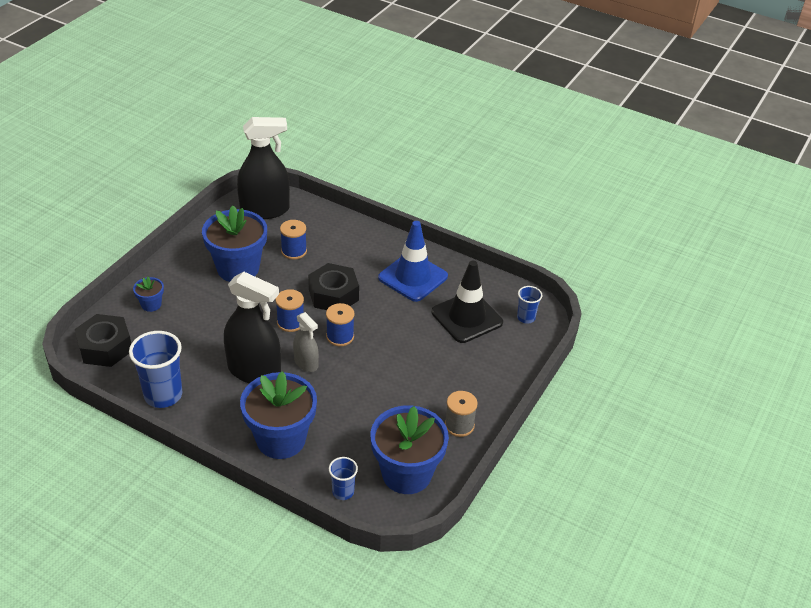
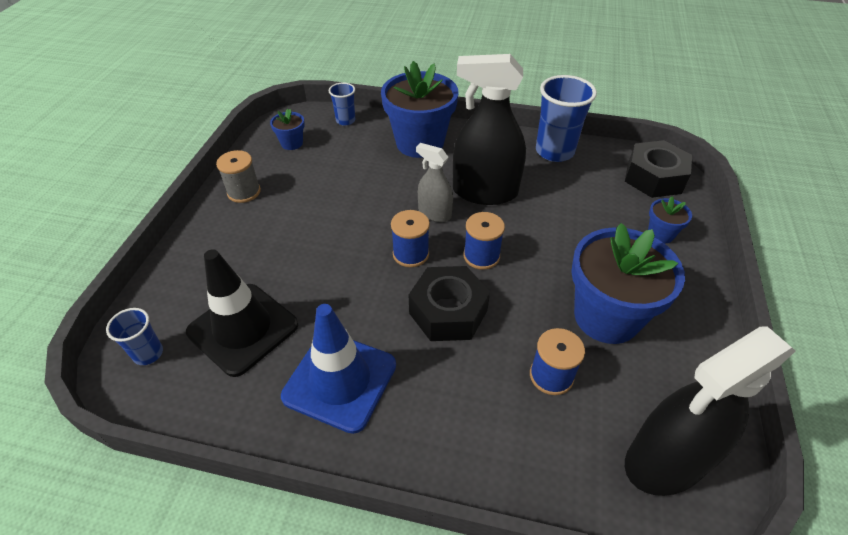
camera: 165 degrees right, 5 degrees up
blue flower pot [370,405,449,494] -> blue flower pot [270,109,305,150], size x0.45

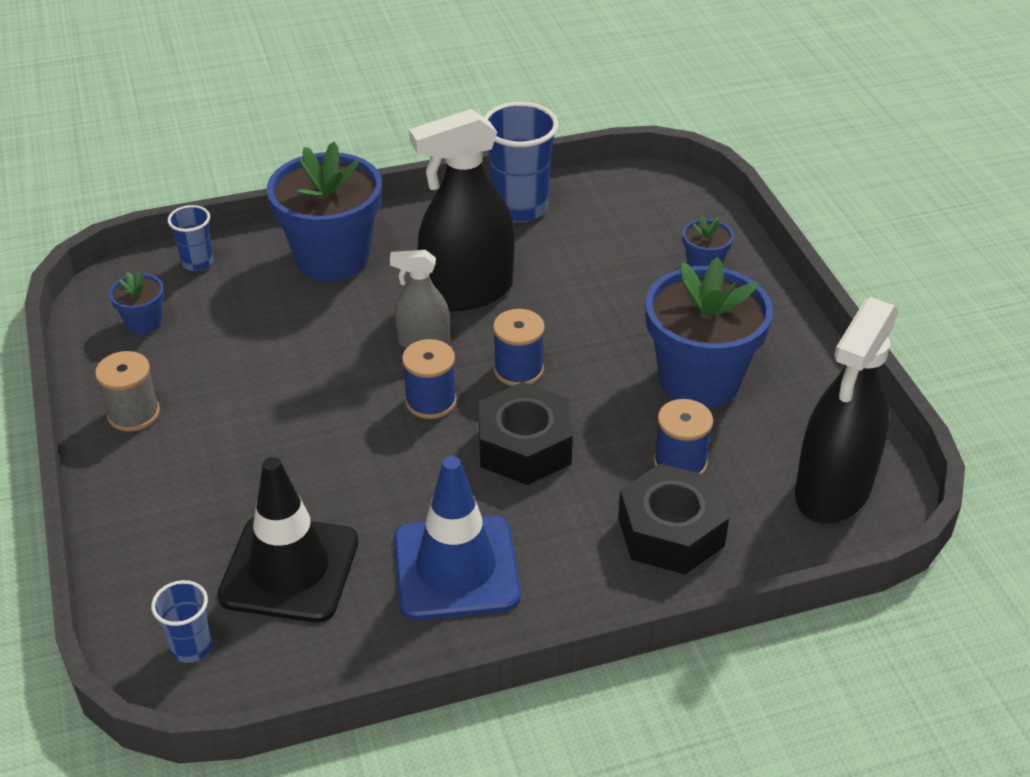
camera: 30 degrees left, 5 degrees down
black nut [625,140,692,198] -> black nut moved to [618,463,729,574]

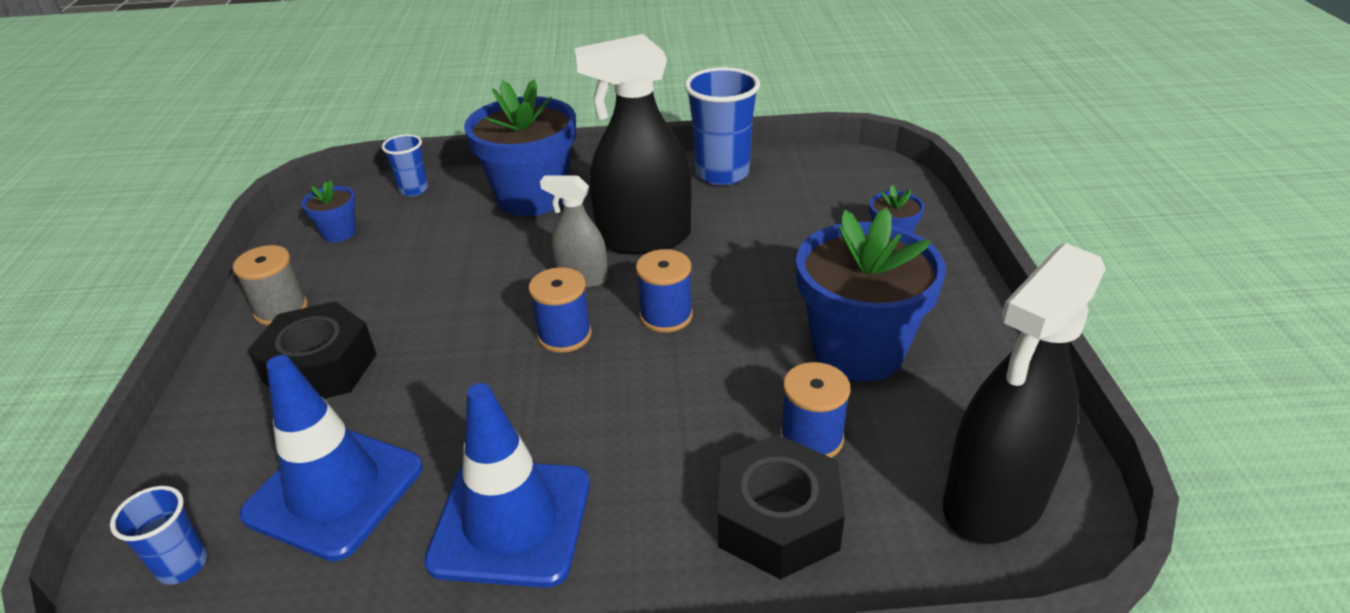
camera: 15 degrees right, 5 degrees down
black traffic cone [217,457,359,623] -> blue traffic cone [239,355,423,562]
black nut [478,382,573,485] -> black nut moved to [248,301,377,399]

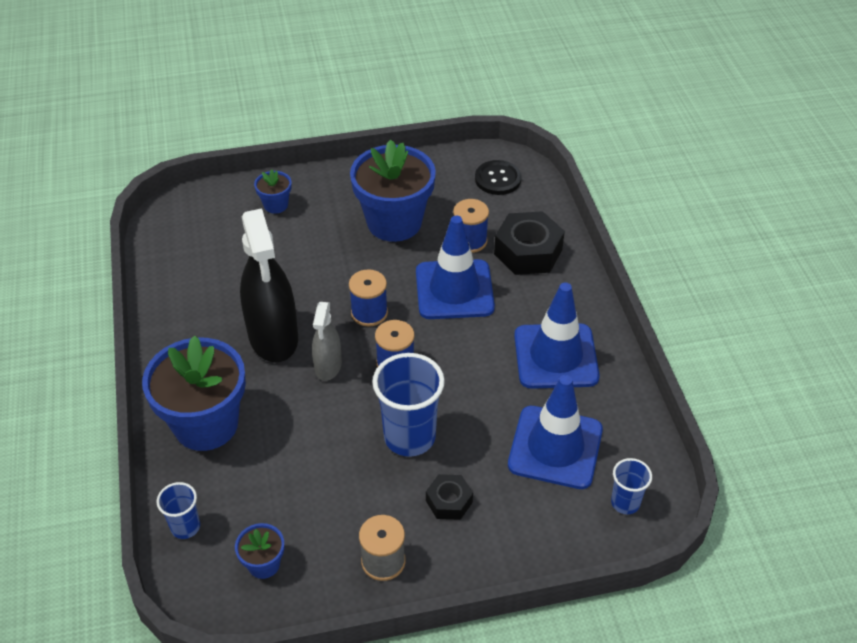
camera: 100 degrees left, 10 degrees up
black nut [248,301,377,399] -> black nut [426,474,473,520], size x0.56
blue cup [685,67,760,185] -> blue cup moved to [373,353,445,457]
black spray bottle [943,243,1106,544] -> black button [475,160,522,195]
none -> blue traffic cone [416,216,495,319]

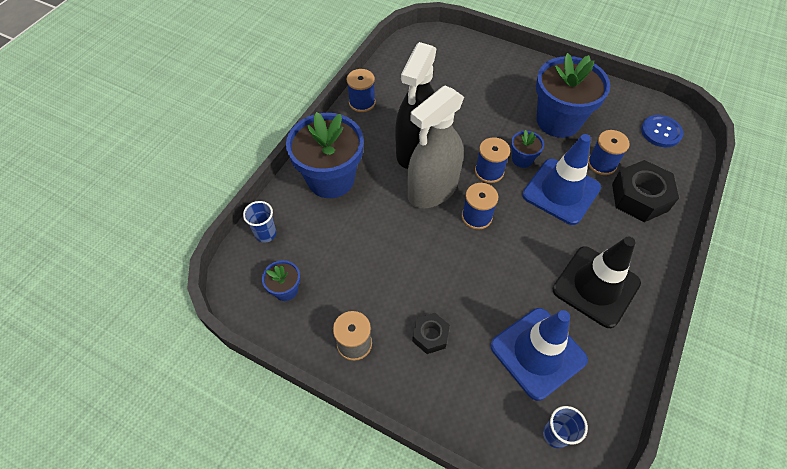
camera: 40 degrees right, 10 degrees up
blue flower pot [254,169,292,214] -> blue flower pot moved to [511,130,544,168]
grey spray bottle [312,302,342,381] -> grey spray bottle [408,85,464,208], size x1.88
blue cup [373,353,445,457] -> none
black button [475,160,522,195] -> blue button [641,115,684,147]
blue traffic cone [514,282,600,389] -> black traffic cone [553,237,641,328]
none -> blue spool [346,69,376,112]

